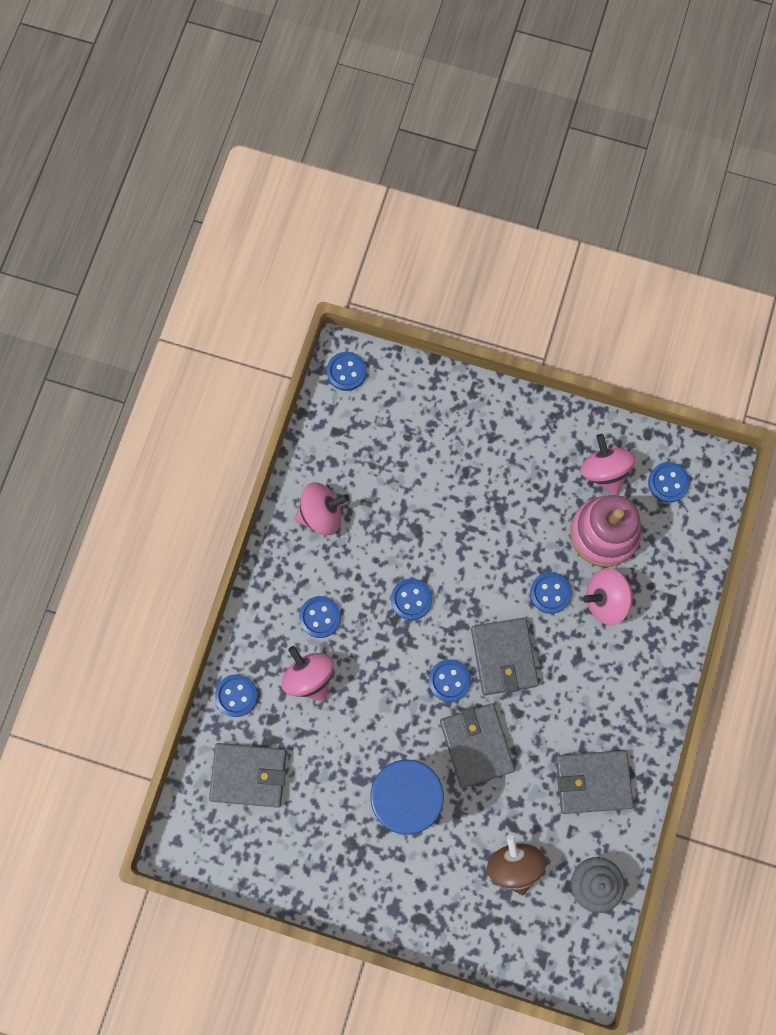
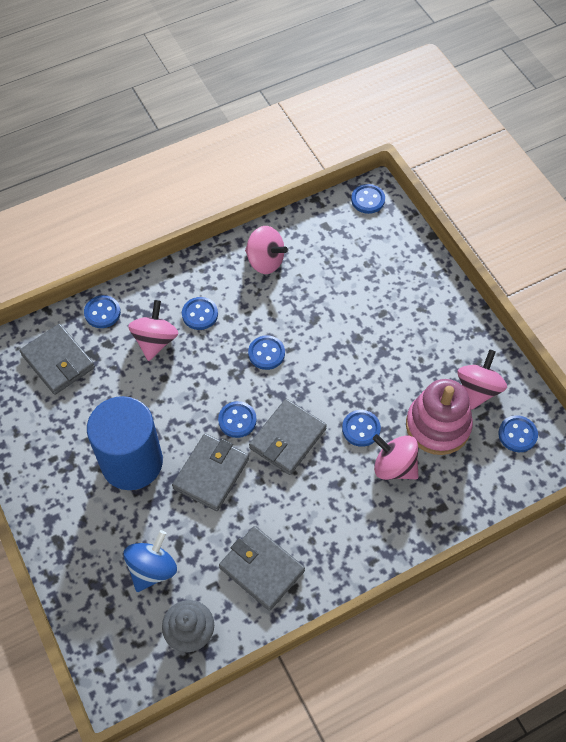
camera: 45 degrees right, 15 degrees down
brown spinning top [487,835,546,895] -> blue spinning top [123,530,177,592]

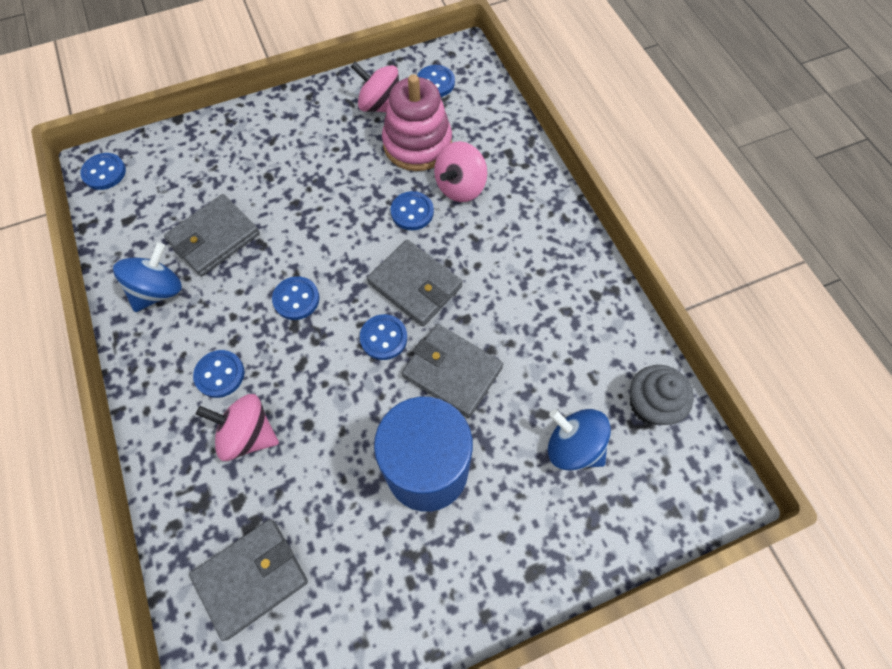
camera: 85 degrees left, 5 degrees up
blue button [84,295,121,328] -> none
grey wallet [219,526,305,611] -> grey wallet moved to [164,194,260,277]
pink spinning top [245,226,288,274] -> blue spinning top [113,242,182,312]

